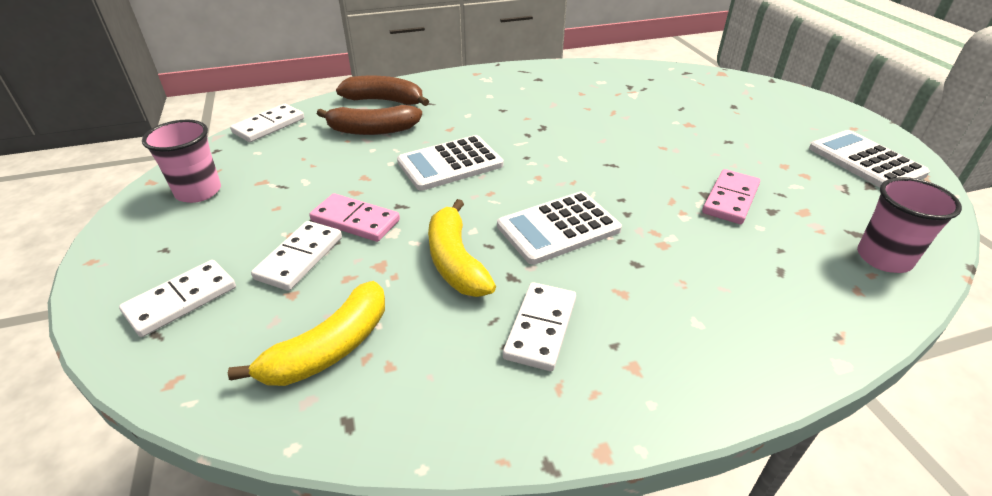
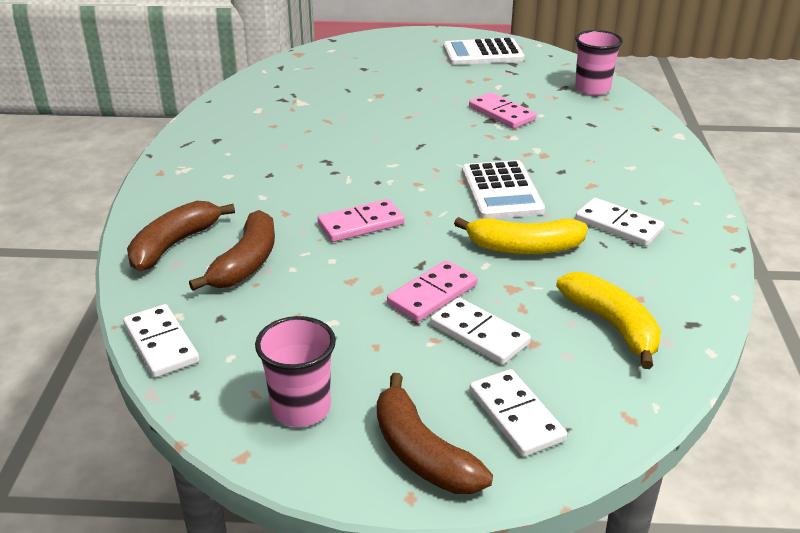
camera: 70 degrees left, 5 degrees down
white calculator [397,135,503,191] -> pink domino [318,199,405,242]
none -> brown banana [377,373,493,494]

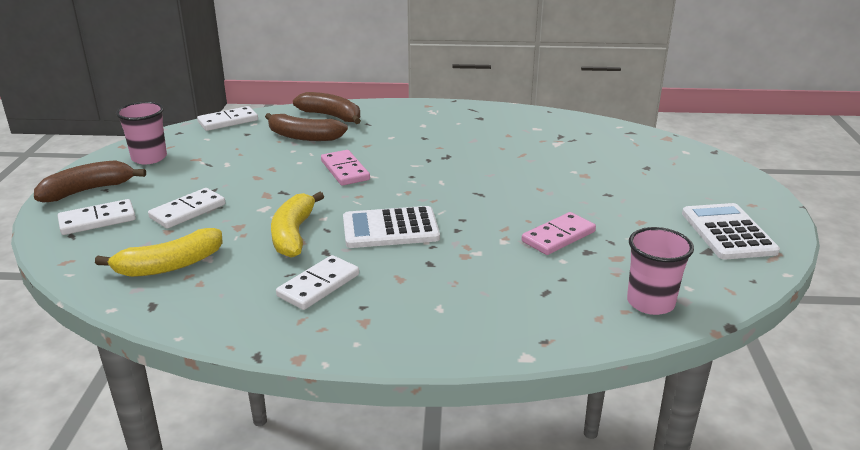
camera: 90 degrees right, 5 degrees down
pink domino [387,260,477,322] -> none

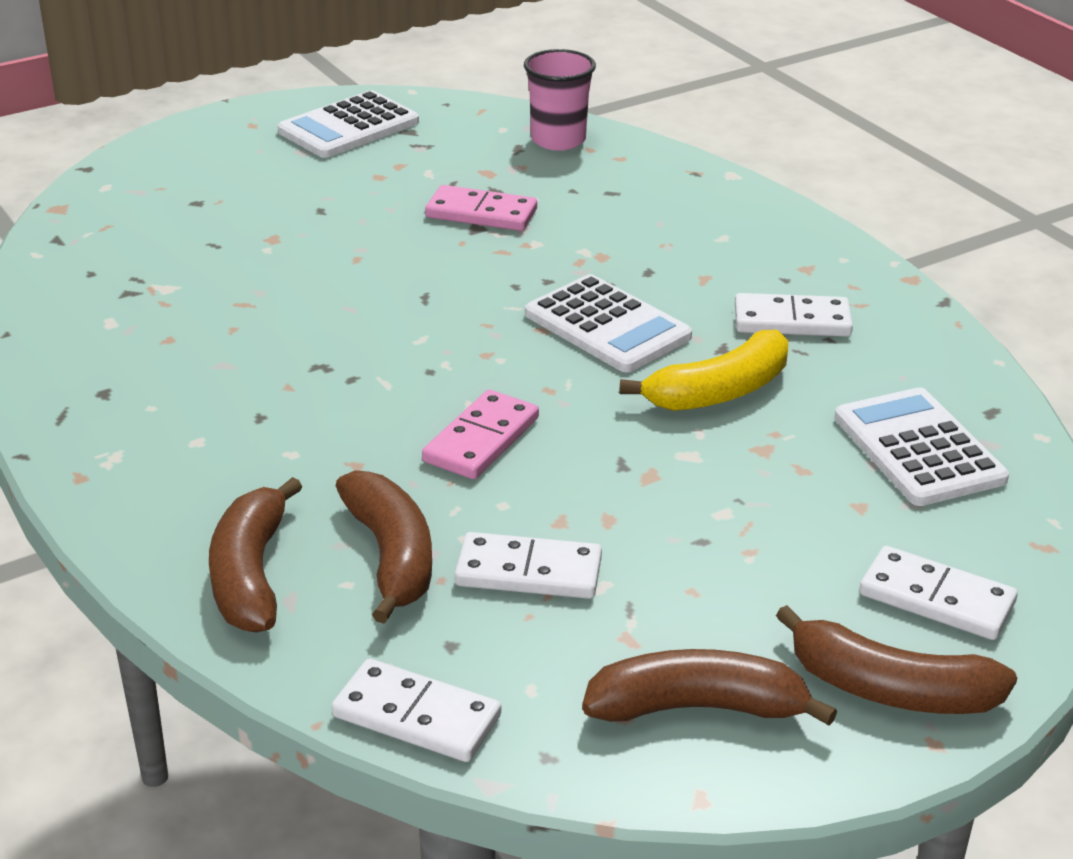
camera: 125 degrees left, 5 degrees up
yellow banana [95,228,223,277] -> white calculator [834,387,1009,506]
pink cup [116,102,167,164] -> brown banana [582,649,837,726]
white domino [148,188,225,229] -> white domino moved to [455,532,602,599]

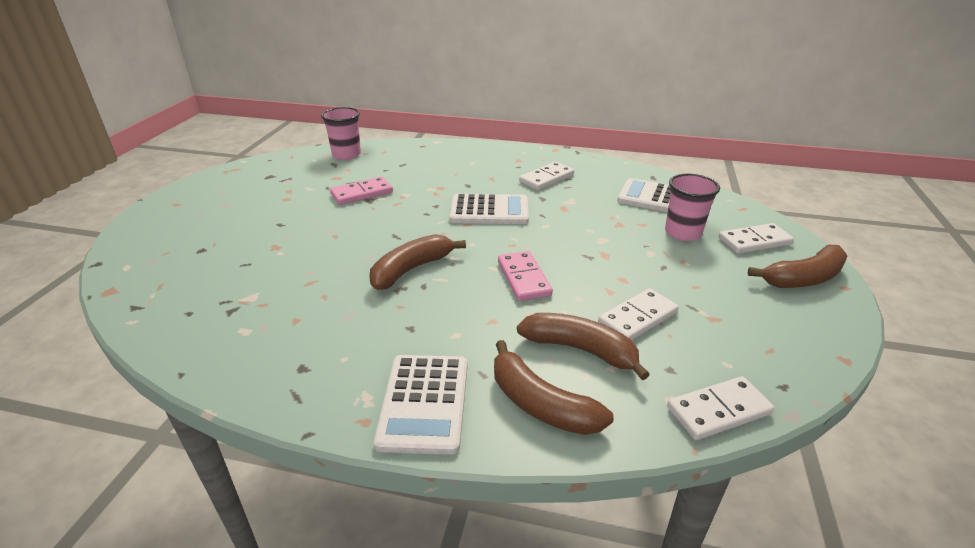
camera: 45 degrees left, 0 degrees up
white calculator [278,90,419,158] -> white calculator moved to [374,355,468,455]
brown banana [582,649,837,726] -> brown banana moved to [369,234,466,290]
yellow banana [619,330,788,411] -> none
none -> pink cup [665,174,720,241]

